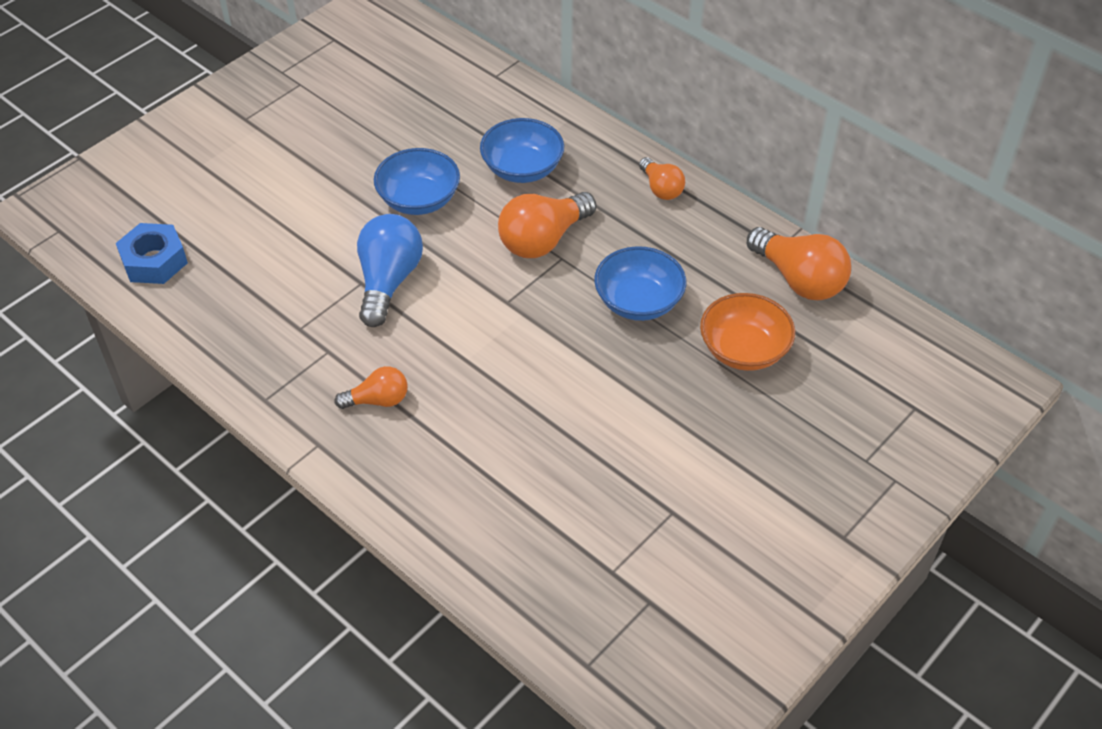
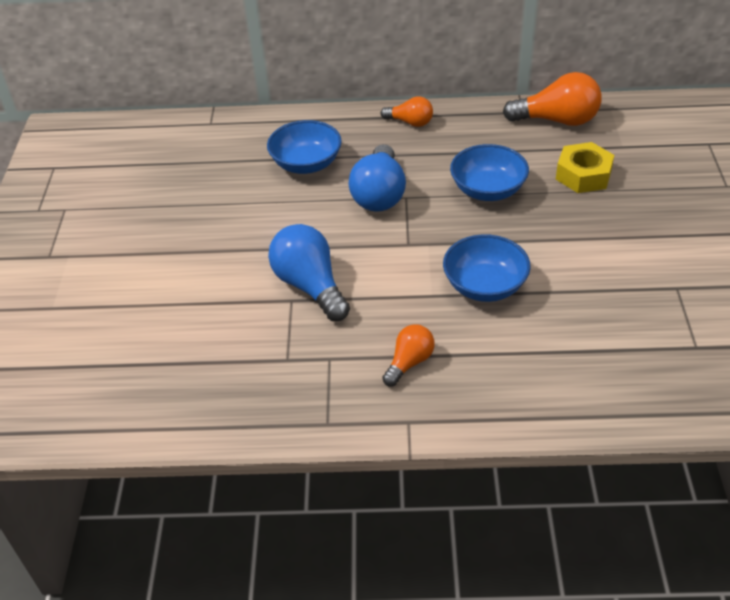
camera: 40 degrees left, 5 degrees down
blue nut [116,223,188,284] -> none
blue bowl [374,148,460,215] -> blue bowl moved to [443,234,531,302]
orange light bulb [498,192,597,258] -> blue light bulb [349,144,406,212]
orange bowl [700,293,795,371] -> yellow nut [556,142,614,193]

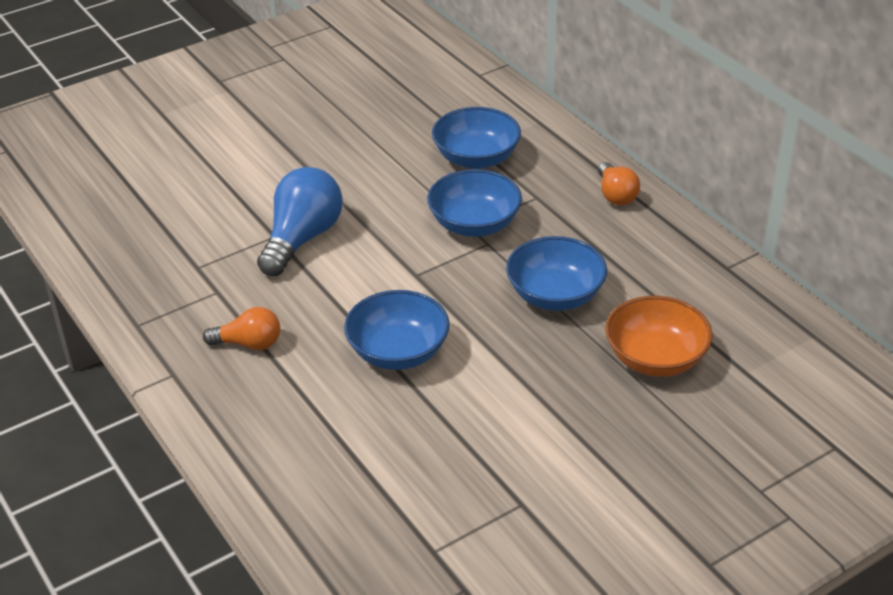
camera: 55 degrees right, 5 degrees down
blue light bulb [349,144,406,212] -> blue bowl [427,169,522,237]
orange light bulb [503,72,602,126] -> none
yellow nut [556,142,614,193] -> orange bowl [605,296,713,377]

